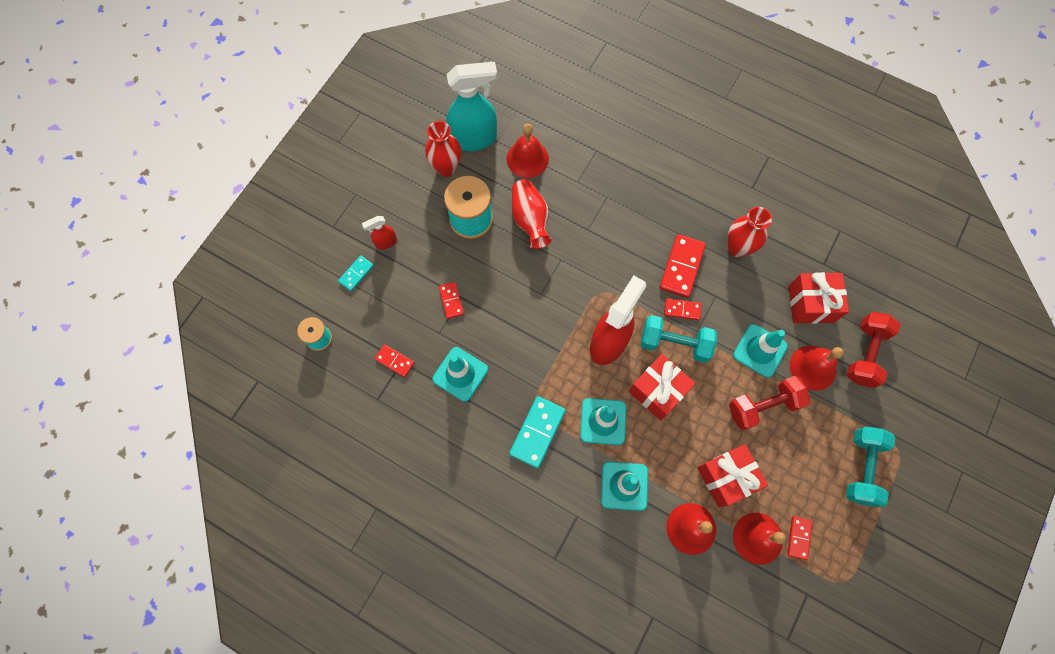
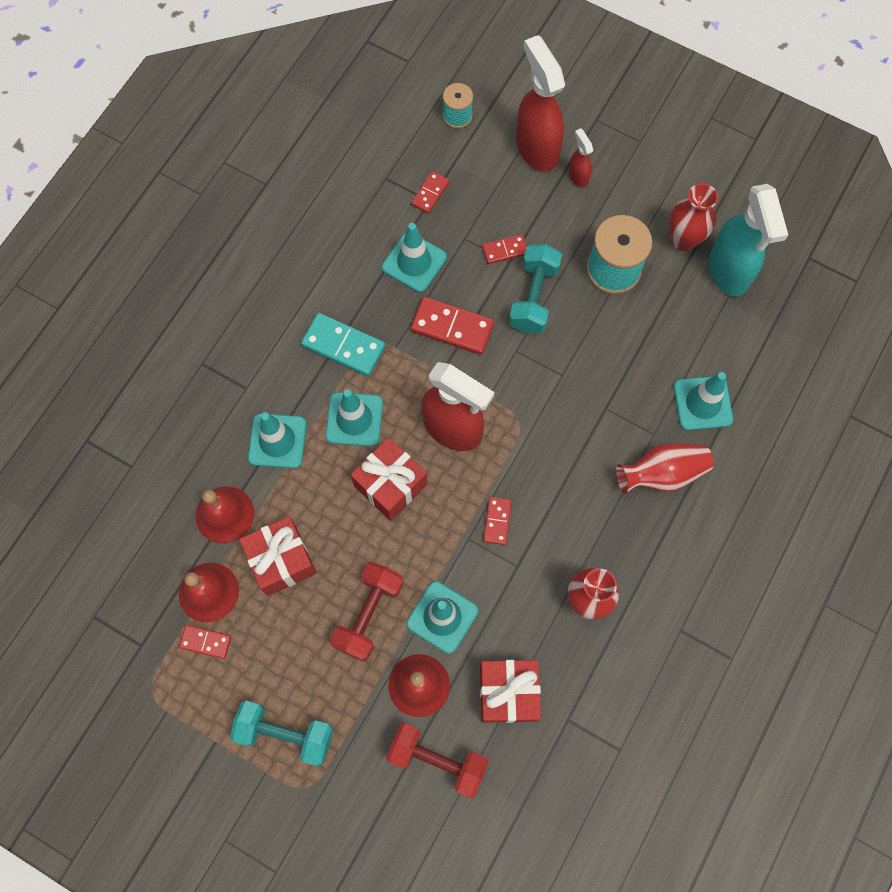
camera: 90 degrees right, 0 degrees up
turquoise domino [338,255,374,291] -> red spray bottle [516,35,565,172]
red bell [506,124,549,178] -> none
red vase [512,179,552,249] -> red vase moved to [616,443,714,494]
turquoise dumbbell [641,315,717,363] -> turquoise dumbbell moved to [509,244,562,333]
red domino [660,234,706,298] -> red domino moved to [411,297,494,355]
red dumbbell [729,376,810,431] -> red dumbbell turned 45 degrees clockwise [330,562,404,662]
none -> turquoise traffic cone [674,372,733,430]

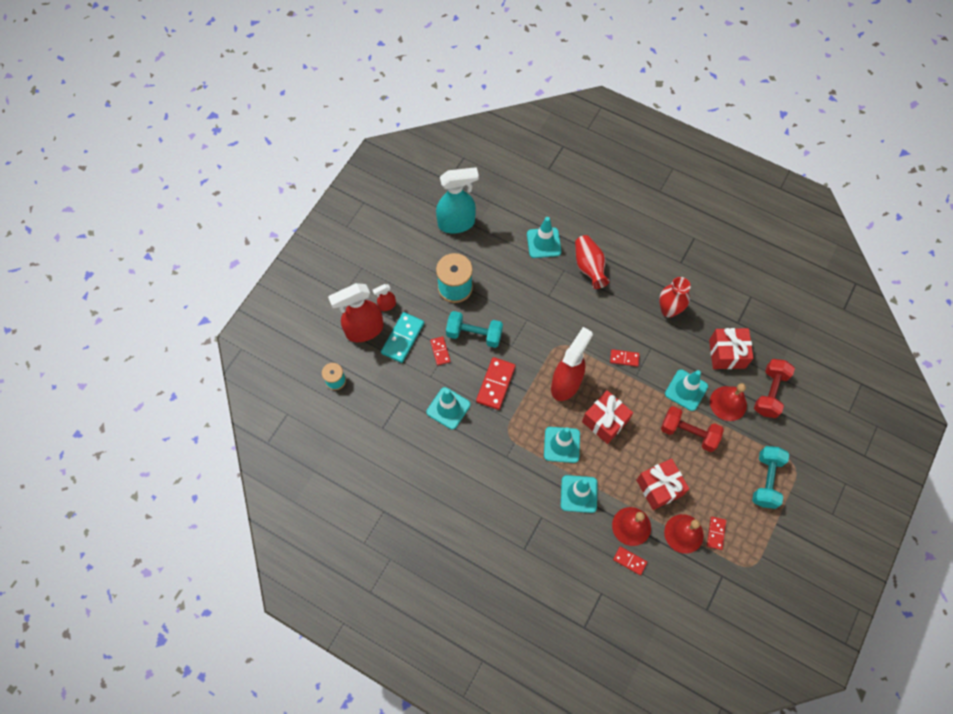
camera: 90 degrees left, 5 degrees down
turquoise domino [301,313,386,376] -> turquoise domino moved to [381,312,424,363]
red domino [411,171,449,214] -> red domino moved to [613,546,647,575]
red vase [669,183,718,251] -> none

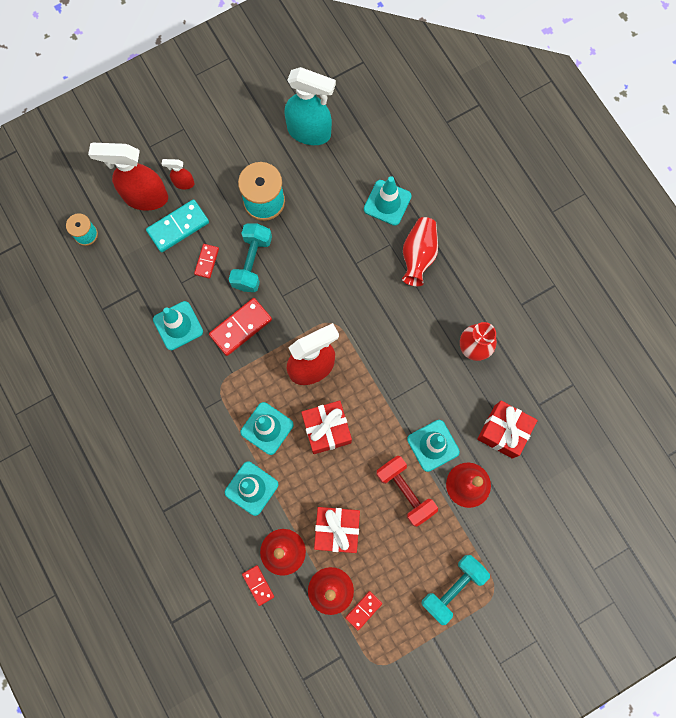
camera: 30 degrees right, 10 degrees up
turquoise dumbbell [446,311,503,348] -> turquoise dumbbell turned 60 degrees clockwise [229,224,272,292]
red domino [610,349,640,367] -> none
red dumbbell [754,359,795,418] -> none

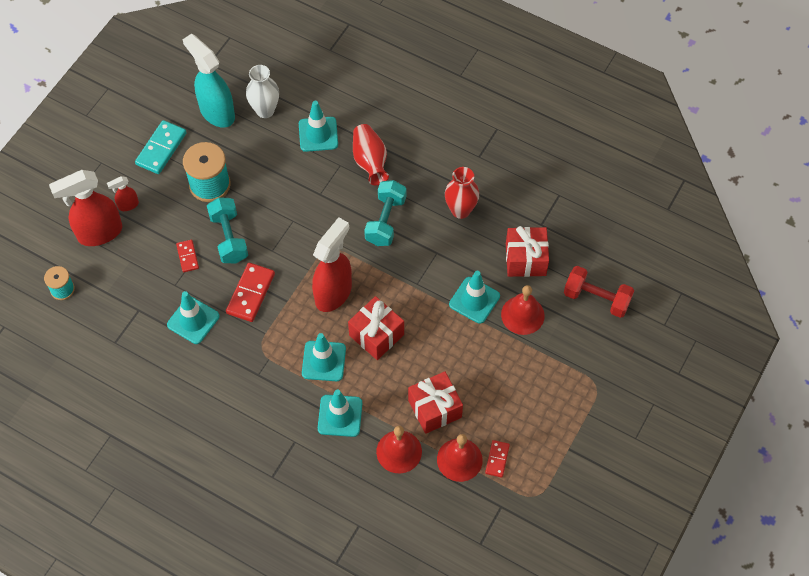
camera: 30 degrees left, 15 degrees down
turquoise domino [146,199,209,252] -> turquoise domino moved to [135,120,187,174]
red domino [242,565,274,606] -> none
turquoise spray bottle [284,67,336,145] -> turquoise spray bottle turned 120 degrees counterclockwise [182,34,235,128]
red dumbbell [376,455,438,527] -> red dumbbell moved to [564,266,634,318]
turquoise dumbbell [421,555,490,625] -> turquoise dumbbell moved to [364,180,406,246]
none -> white vase [246,65,279,118]

